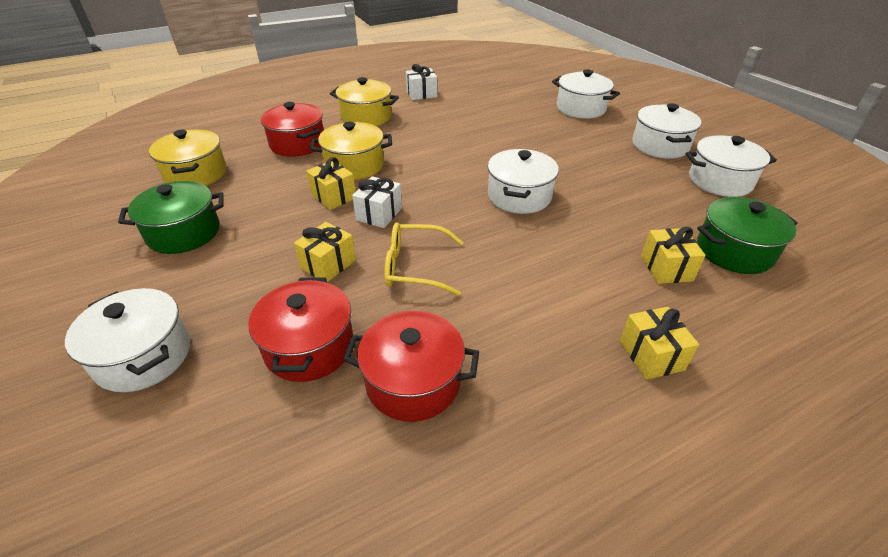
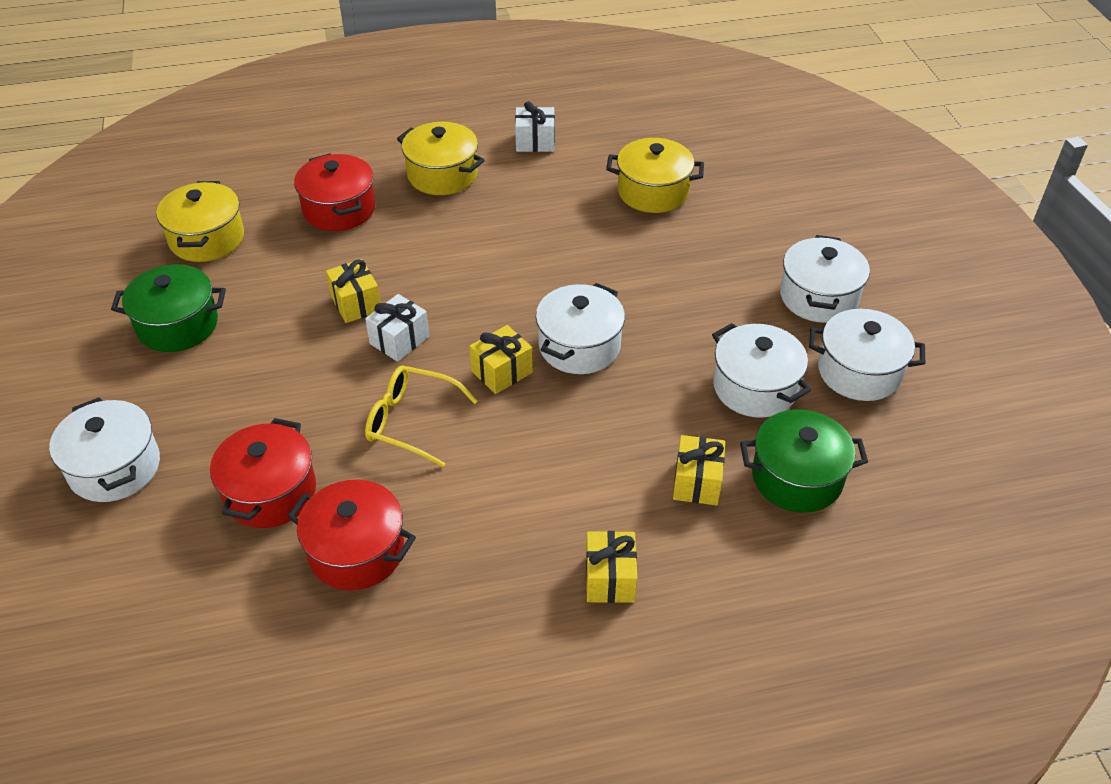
camera: 15 degrees right, 5 degrees up
yellow gift [294,222,356,282] -> yellow gift moved to [469,325,533,394]
yellow pot [310,122,392,180] -> yellow pot moved to [606,138,704,213]
white pot [552,70,620,119] -> white pot moved to [712,323,811,418]

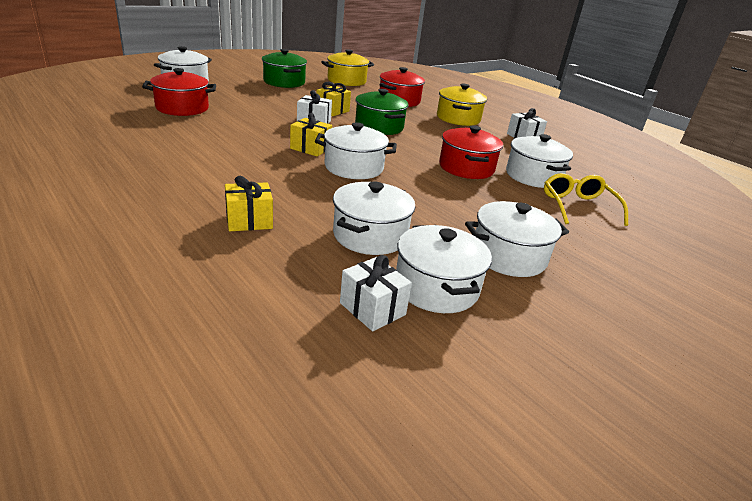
camera: 60 degrees right, 15 degrees down
red pot [287,480,416,590] -> red pot moved to [439,125,503,179]
yellow glasses [365,365,478,467] -> yellow glasses moved to [544,173,628,226]
yellow gift [586,531,637,603] -> none
yellow pot [606,138,704,213] -> white pot [506,134,573,188]
green pot [740,409,868,513] -> green pot moved to [355,89,409,135]
none -> white gift [340,255,412,331]

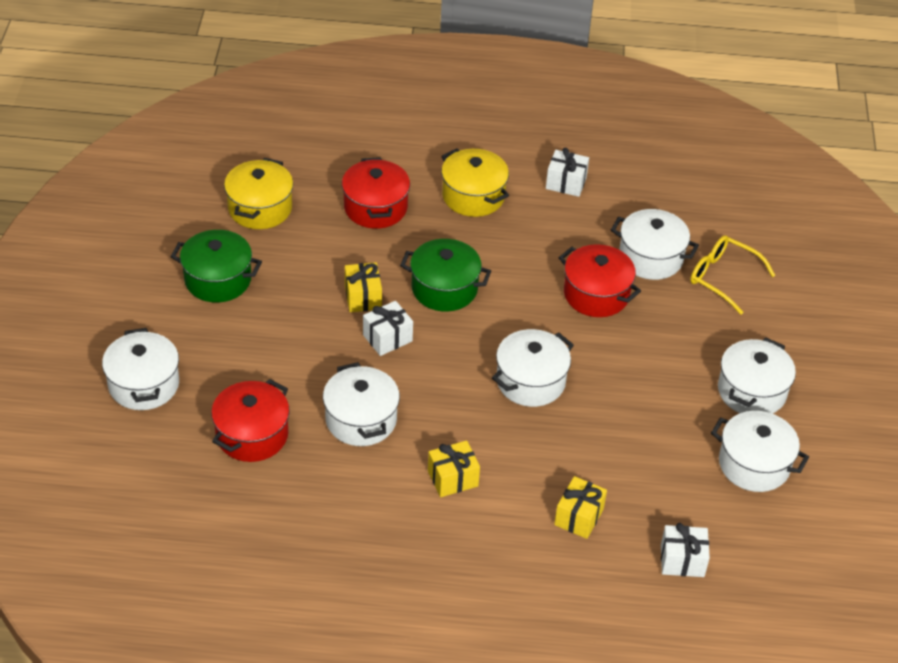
camera: 45 degrees left, 15 degrees up
yellow gift [290,113,332,157] -> yellow gift moved to [428,440,480,497]
white pot [333,181,416,255] -> white pot moved to [323,362,400,446]
white gift [340,255,412,331] -> white gift moved to [661,523,710,577]

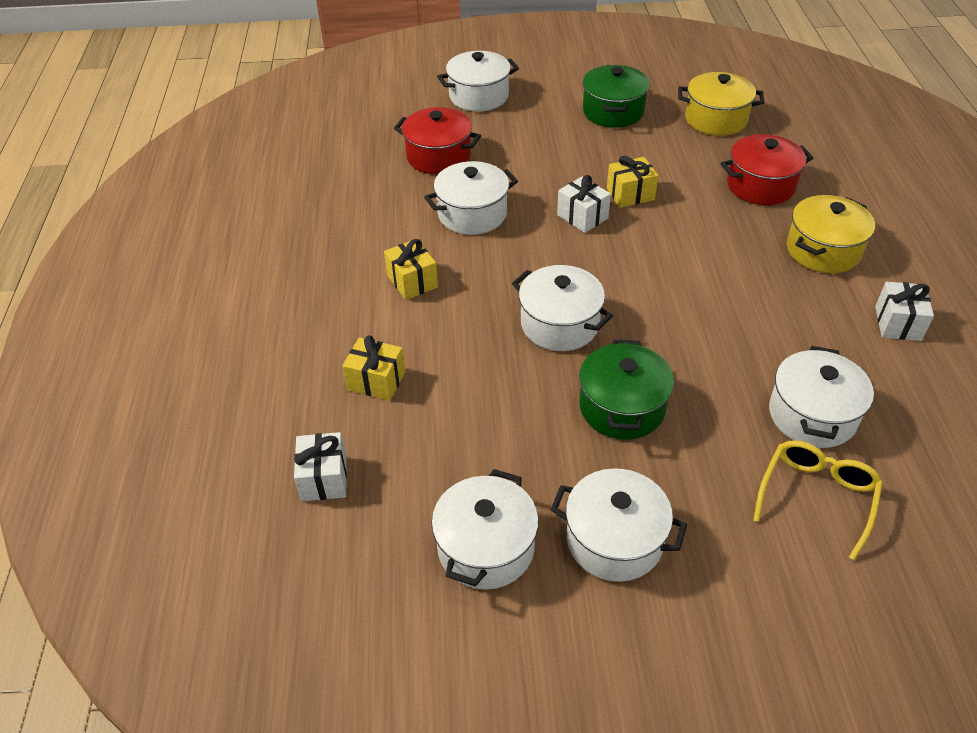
camera: 85 degrees right, 0 degrees up
green pot [400,239,491,312] -> green pot moved to [579,339,674,440]
red pot [559,244,641,317] -> none

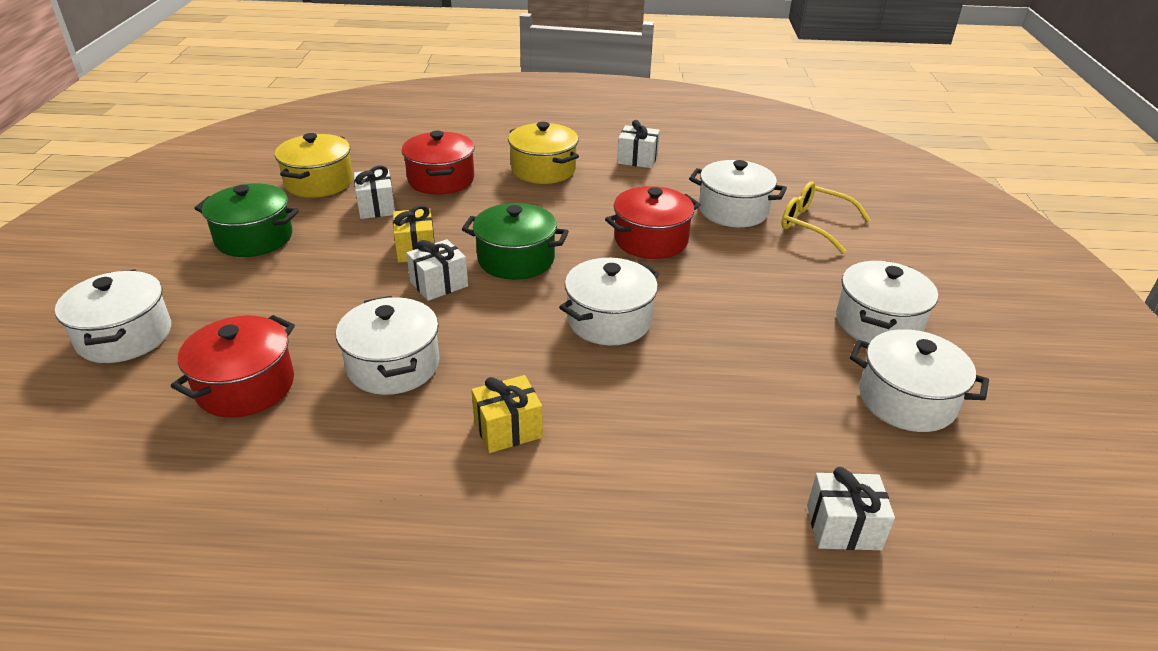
camera: 85 degrees left, 10 degrees down
yellow gift [342,335,405,401] -> none
green pot [579,339,674,440] -> green pot moved to [462,203,569,280]
none -> white gift [354,165,395,219]
none -> red pot [605,186,701,259]

